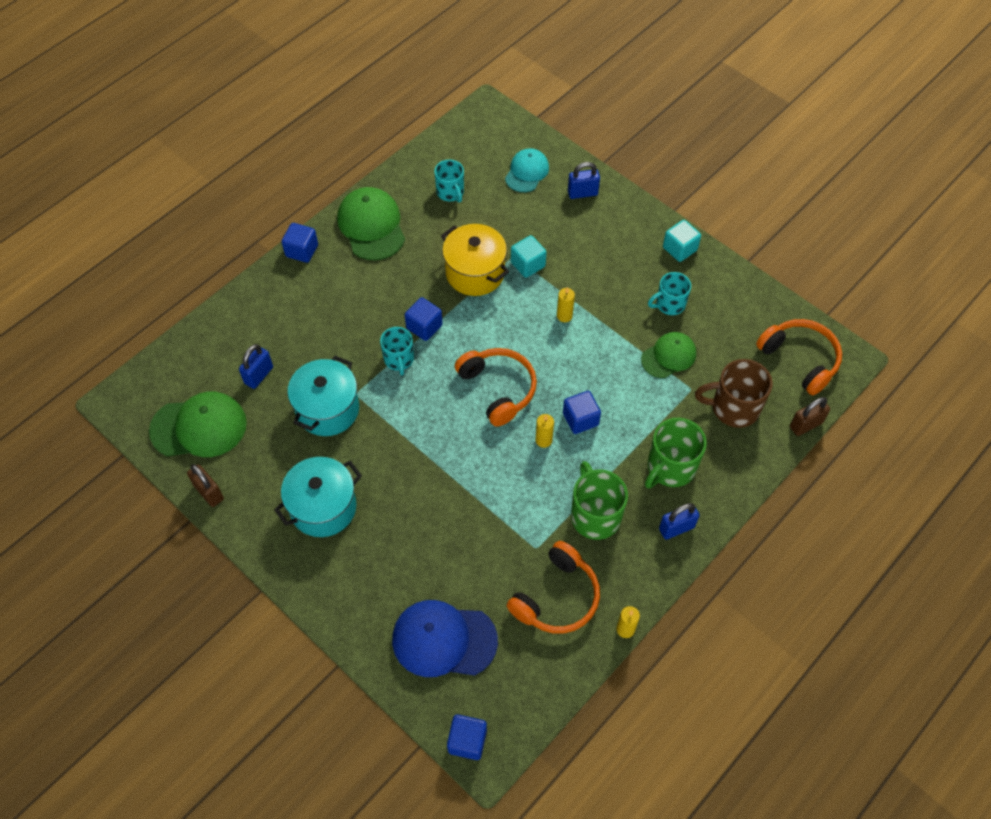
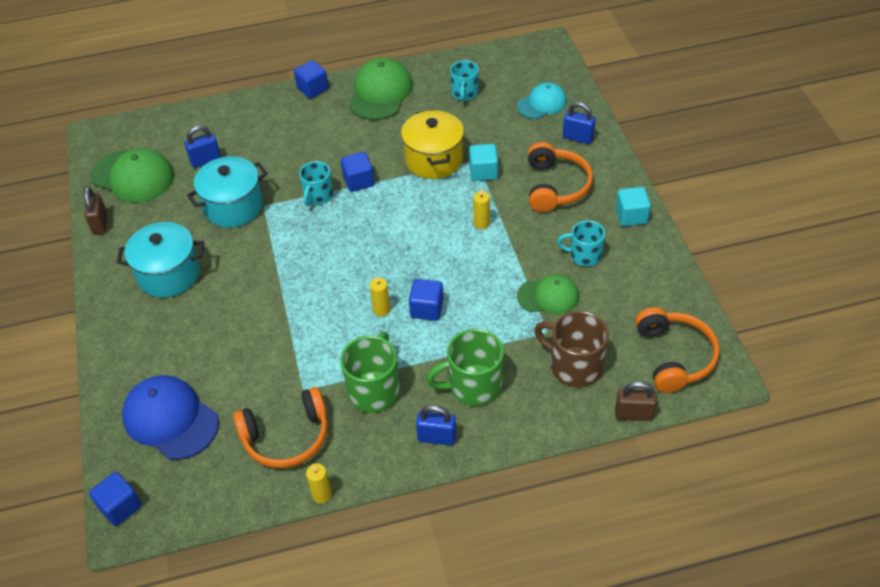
camera: 35 degrees right, 10 degrees down
orange headphones [455,348,537,427] -> orange headphones moved to [528,142,593,212]

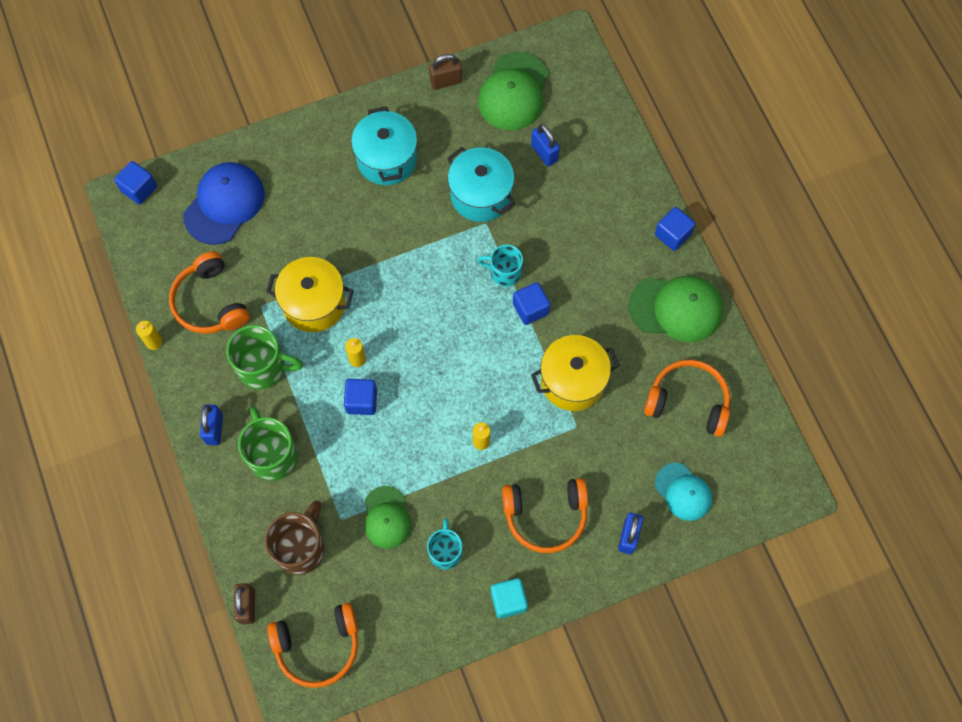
camera: 80 degrees right, 20 degrees up
turquoise mug [450,60,479,102] -> orange headphones [644,359,730,437]
turquoise cube [469,144,498,181] -> none
none -> yellow pot [266,257,354,332]

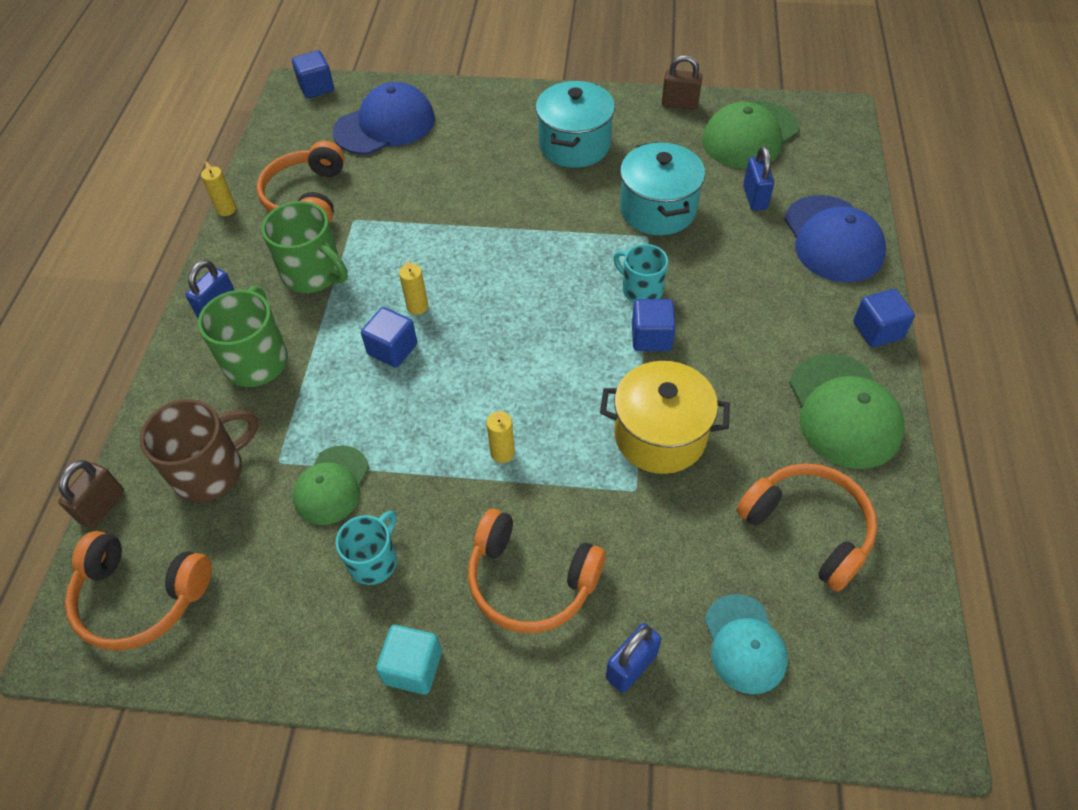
camera: 30 degrees right, 15 degrees down
yellow pot [266,257,354,332] -> none
green cap [628,276,723,342] -> green cap turned 45 degrees clockwise [789,354,905,469]
none -> blue cap [784,195,886,283]

